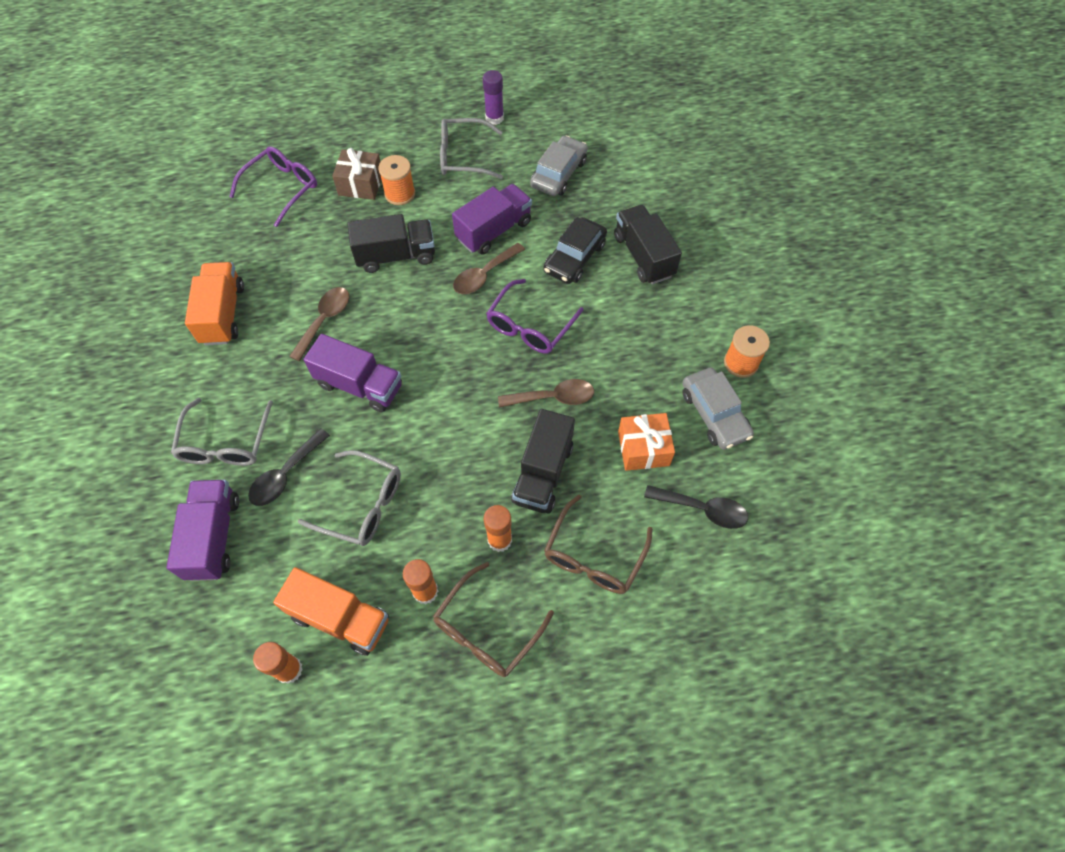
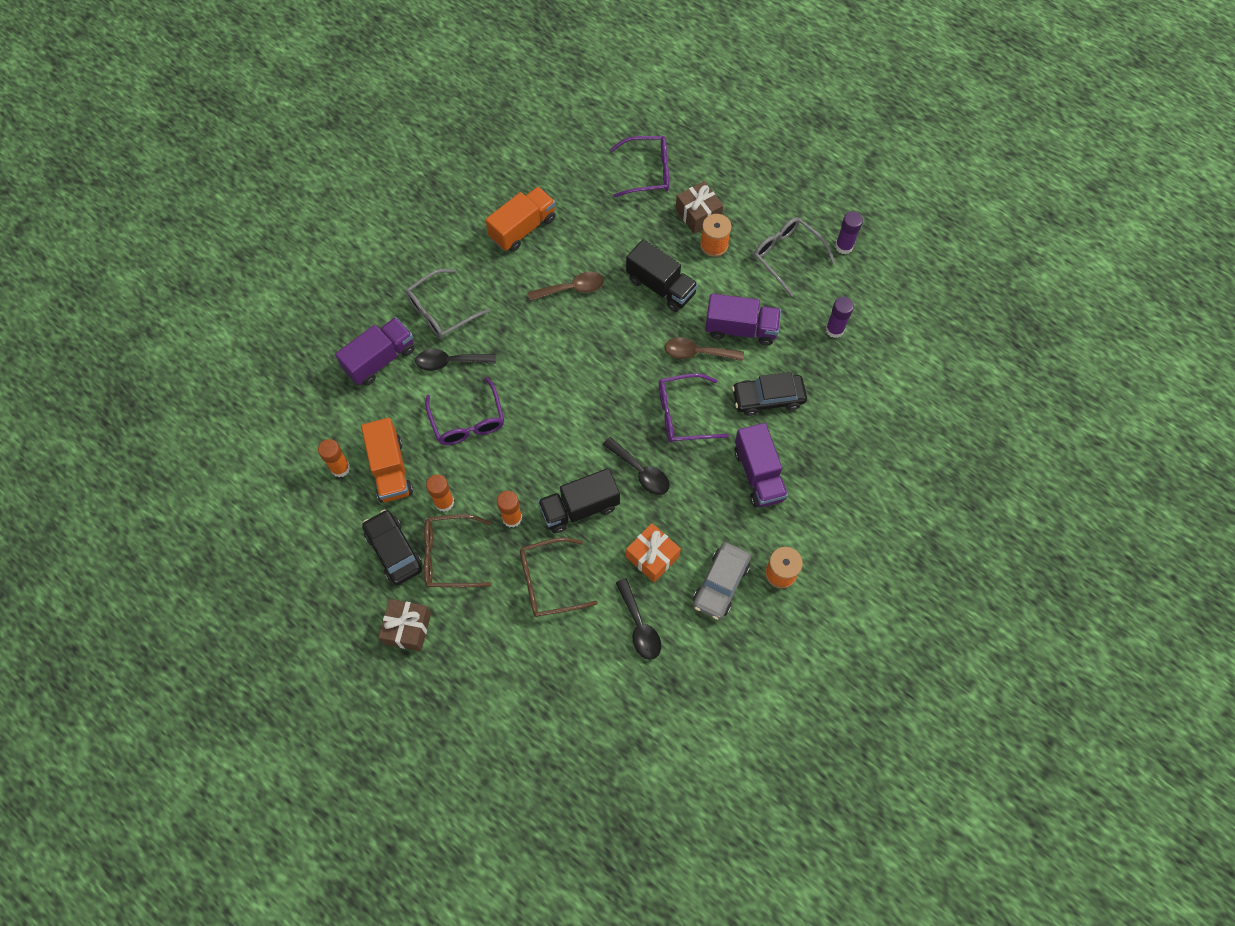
camera: 50 degrees right, 5 degrees up
grey glasses [298,450,401,546] -> purple glasses [425,377,504,445]
purple truck [303,334,402,412] -> purple truck moved to [734,423,788,508]
brown spoon [498,379,594,407] -> black spoon [603,437,670,495]
grey car [530,136,588,196] -> purple glue stick [826,297,854,338]
black truck [614,205,682,284] -> none
none -> black car [362,510,422,585]
none -> brown gift [379,599,431,651]

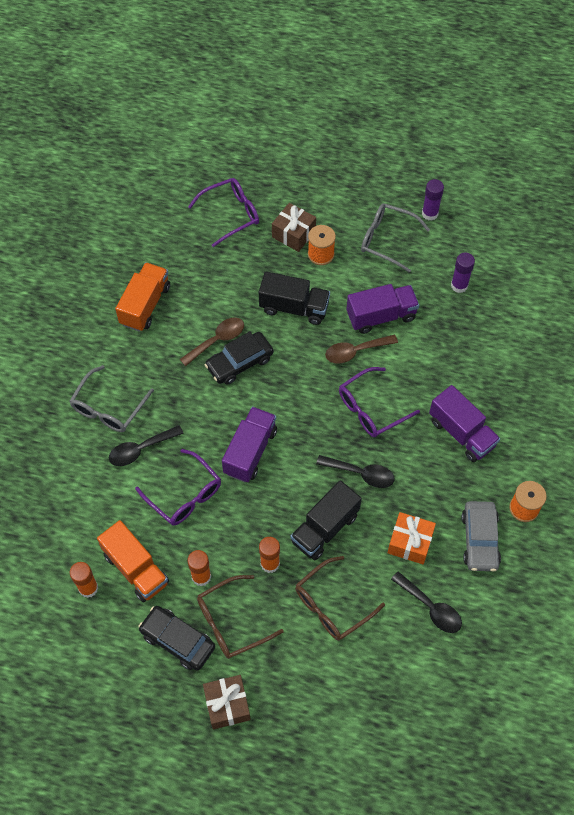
camera: 25 degrees left, 5 degrees down
purple truck [335,317,415,386] -> purple truck moved to [222,407,277,482]
black car [732,372,807,416] -> black car moved to [205,331,274,385]

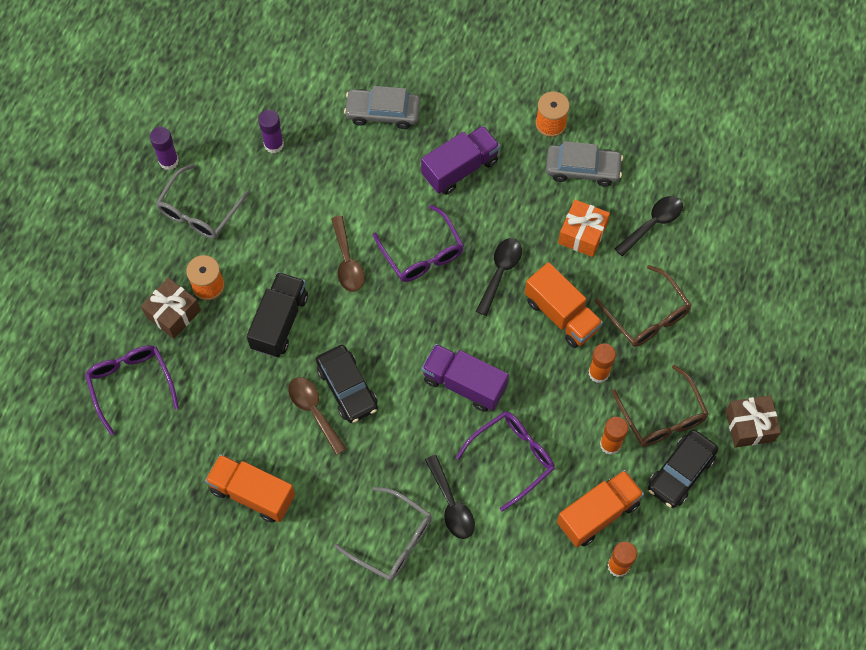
camera: 85 degrees left, 5 degrees up
black truck [290,480,362,560] -> orange truck [525,262,603,348]
purple truck [346,284,419,334] -> none
none -> grey car [344,86,420,129]

